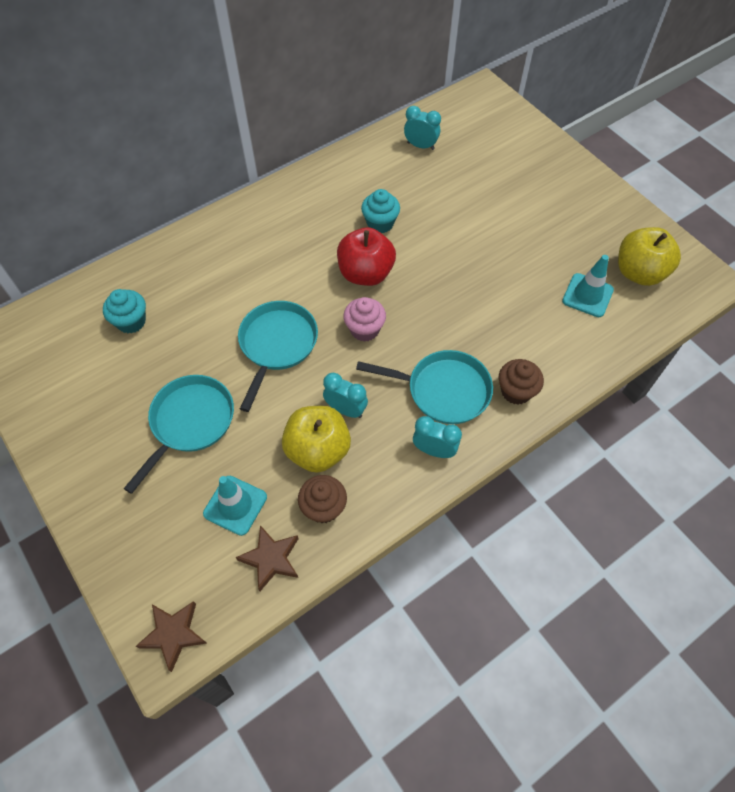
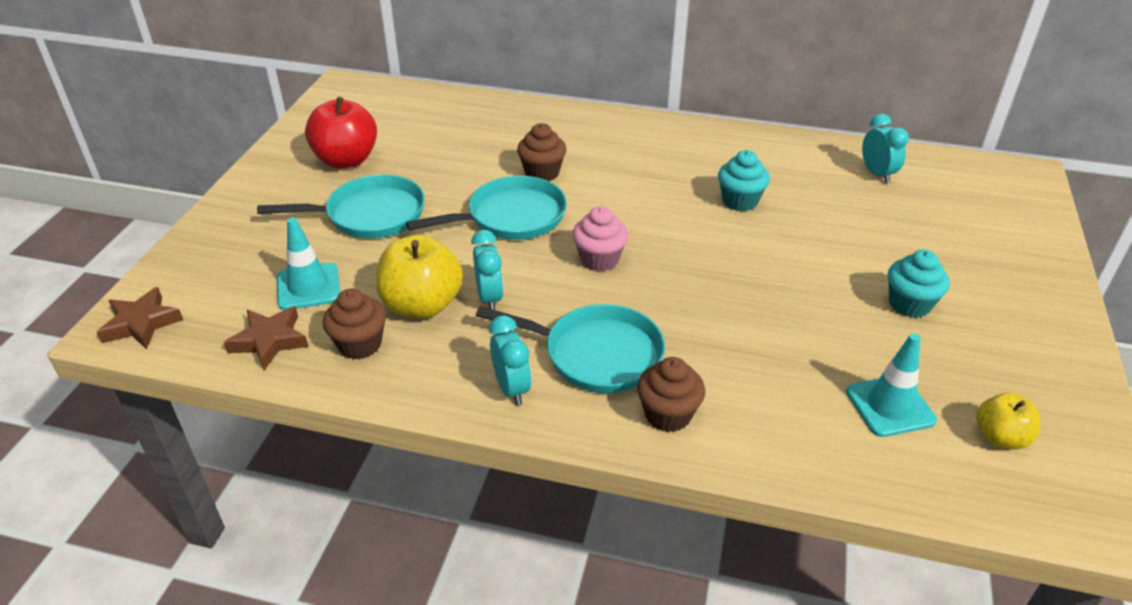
camera: 50 degrees right, 20 degrees down
turquoise cupcake [103,289,146,333] -> turquoise cupcake moved to [888,249,950,318]
red apple [337,227,396,286] -> red apple moved to [305,97,377,169]
turquoise pan [356,350,493,424] -> turquoise pan turned 45 degrees counterclockwise [476,304,665,393]
yellow apple [618,227,681,286] -> yellow apple [976,393,1040,449], size x0.58
none -> brown cupcake [517,123,566,181]

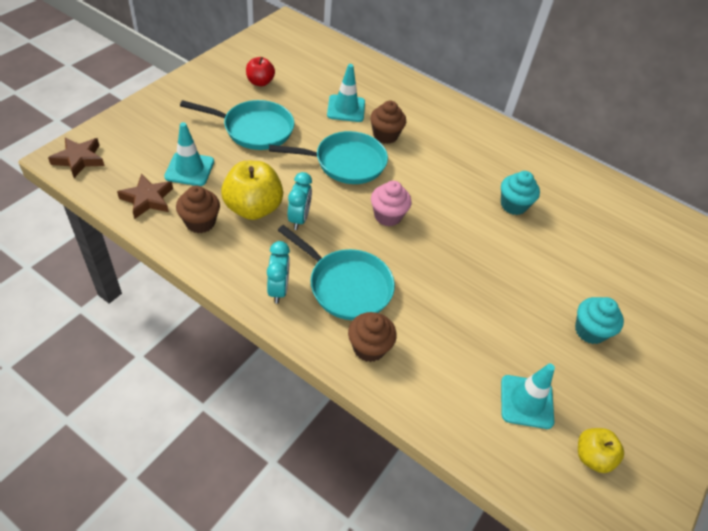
camera: 15 degrees right, 10 degrees up
red apple [305,97,377,169] -> red apple [246,57,275,86], size x0.58
turquoise clock [862,114,909,184] -> none
none -> turquoise traffic cone [327,64,365,122]

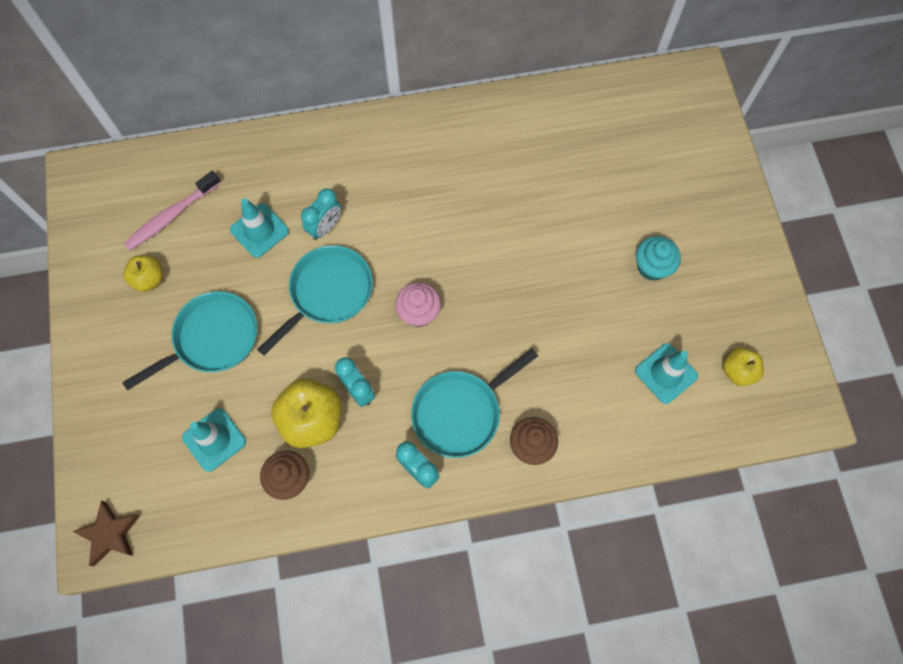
camera: 40 degrees left, 20 degrees up
brown star [117,174,173,219] -> none
red apple [246,57,275,86] -> yellow apple [123,255,163,292]
turquoise pan [277,225,395,320] -> turquoise pan turned 150 degrees clockwise [411,348,538,458]
brown cupcake [370,101,406,144] -> turquoise clock [301,188,341,240]
turquoise cupcake [501,171,540,215] -> none
none -> pink toothbrush [124,171,221,251]

